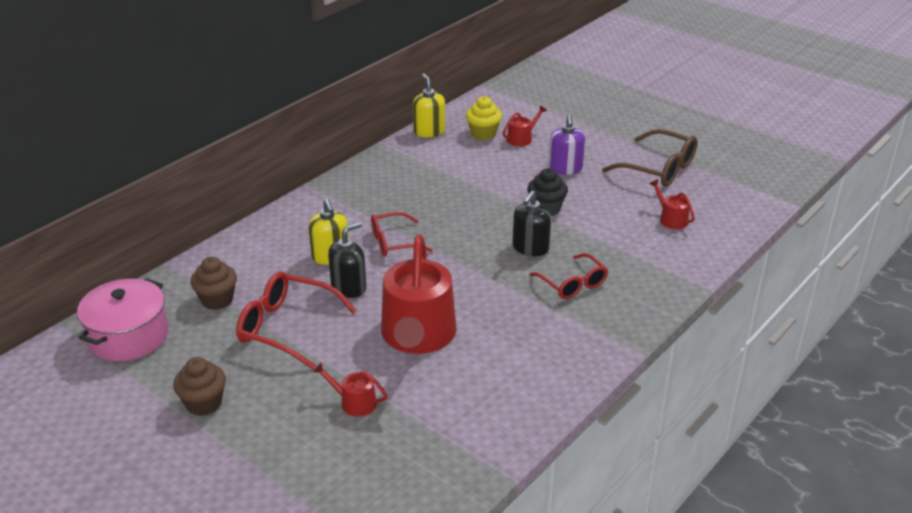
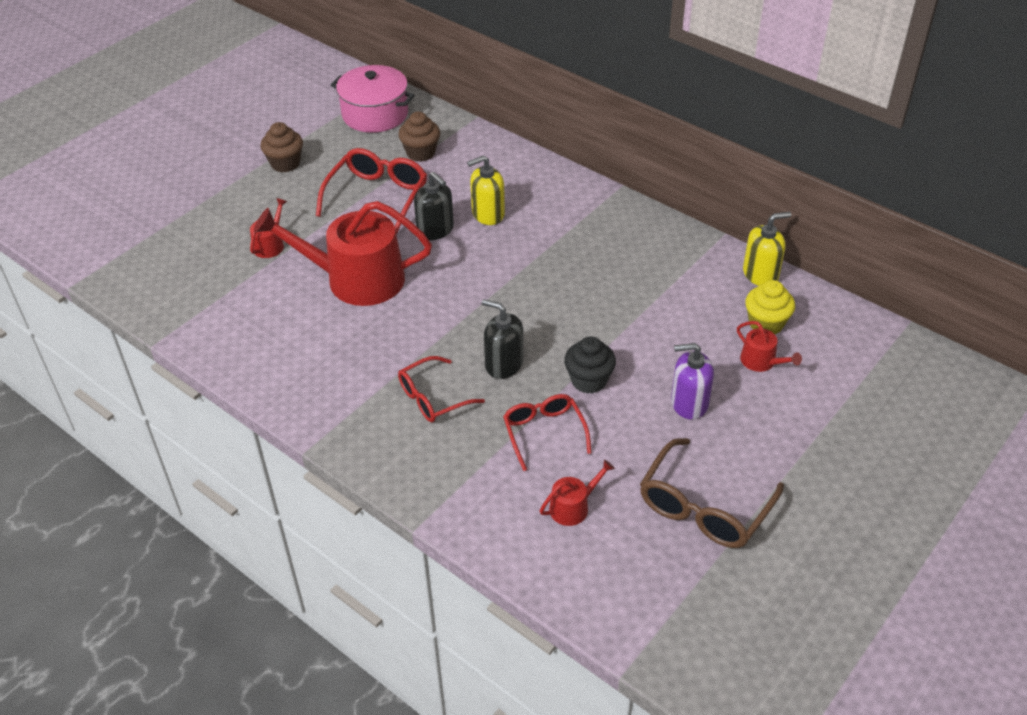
camera: 90 degrees right, 10 degrees up
red glasses [371,212,433,256] -> red glasses moved to [503,394,592,471]

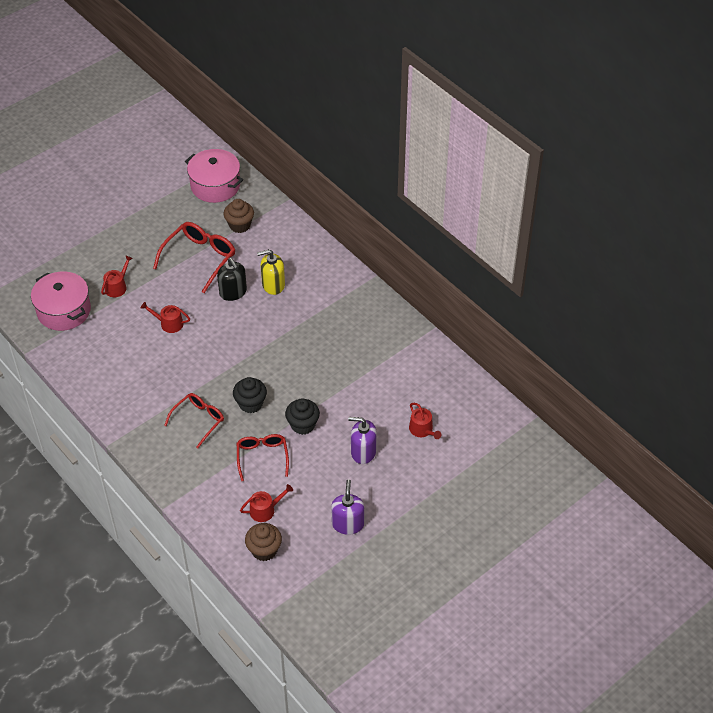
camera: 10 degrees right, 5 degrees up
red watering can [254,201,432,306] -> red watering can [141,302,190,333], size x0.43
brown cupcake [260,122,303,173] -> brown cupcake moved to [245,523,282,561]
red glasses [398,356,485,422] -> red glasses turned 150 degrees clockwise [164,393,224,448]
black soap dispenser [482,299,523,379] -> black cupcake [233,377,267,413]
brown glasses [640,438,784,548] -> purple soap dispenser [331,479,365,535]
yellow soap dispenser [743,212,791,286] -> none
yellow cupcake [745,280,795,334] -> none
none -> pink pot [31,272,91,331]

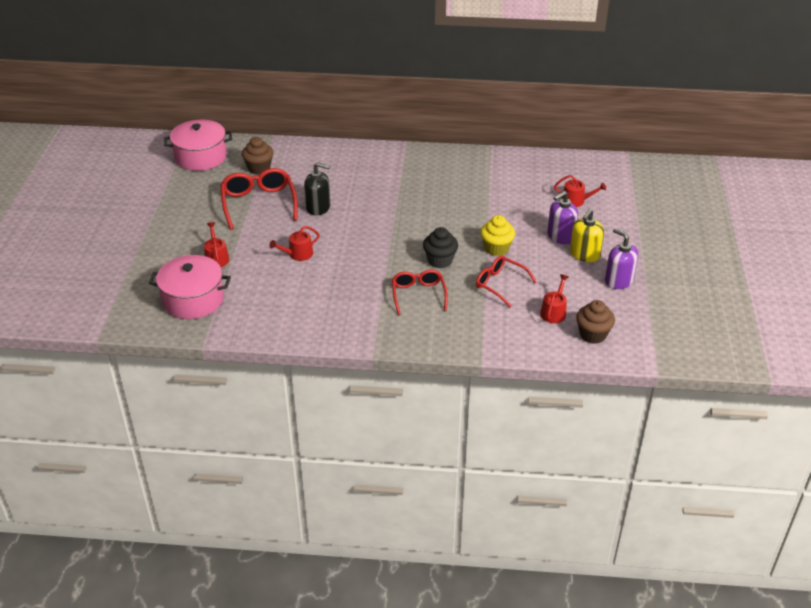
camera: 45 degrees left, 10 degrees down
yellow soap dispenser [257,249,285,295] -> yellow soap dispenser moved to [570,209,604,262]
black cupcake [285,398,320,435] -> yellow cupcake [480,215,515,256]

